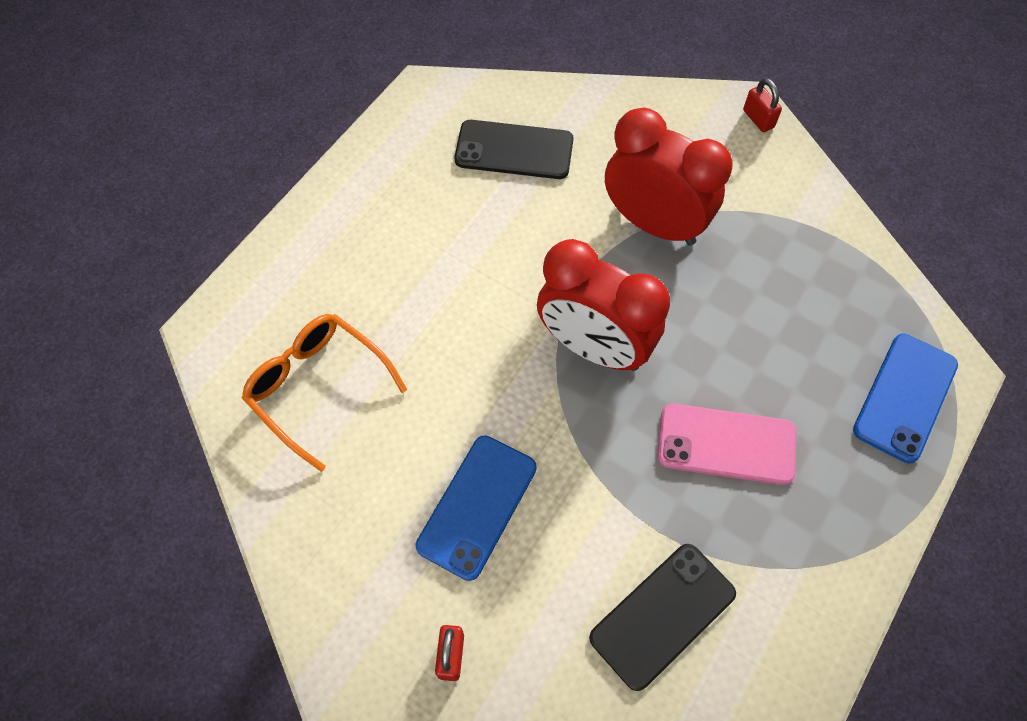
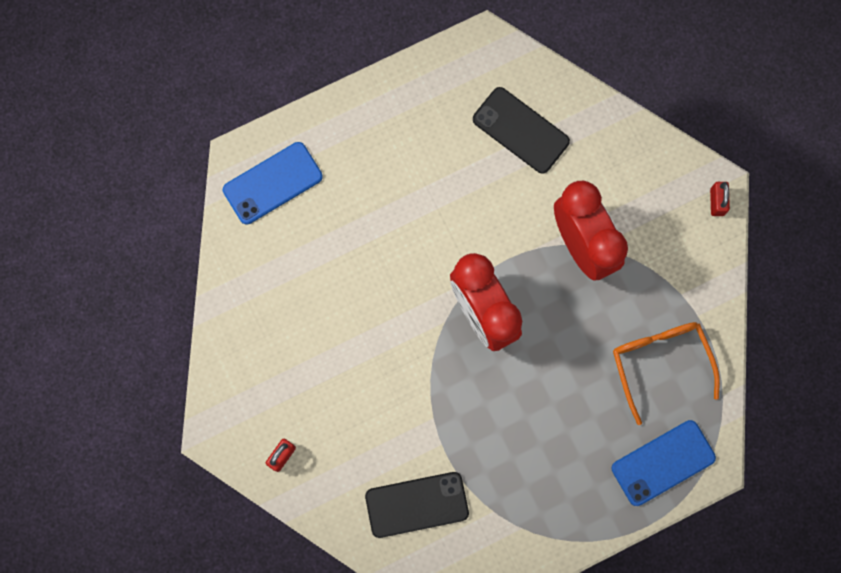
camera: 30 degrees right, 15 degrees up
orange glasses [242,314,407,472] -> orange glasses moved to [613,322,720,425]
blue phone [416,435,537,581] -> blue phone moved to [223,142,323,224]
pink phone [657,403,796,485] -> none

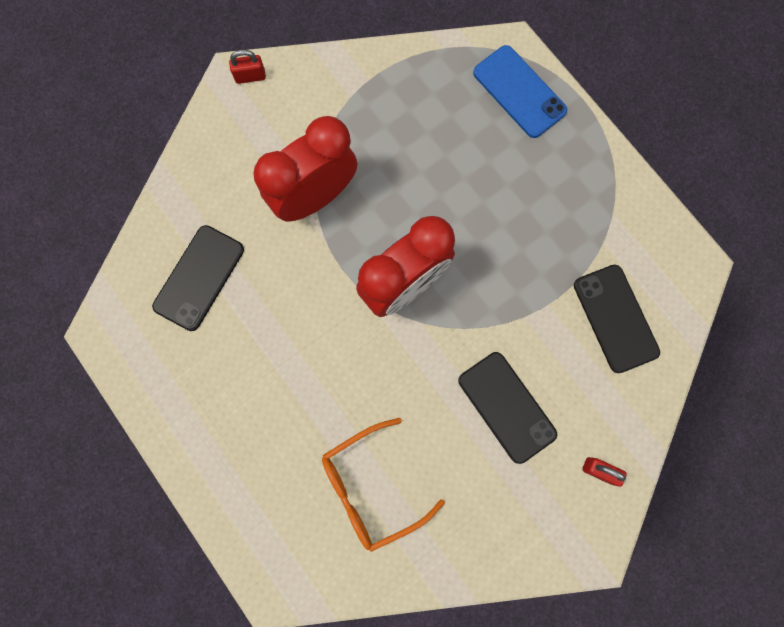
camera: 100 degrees left, 0 degrees up
blue phone [223,142,323,224] -> none
orange glasses [613,322,720,425] -> orange glasses moved to [322,418,445,552]
none -> black phone [458,352,557,464]

